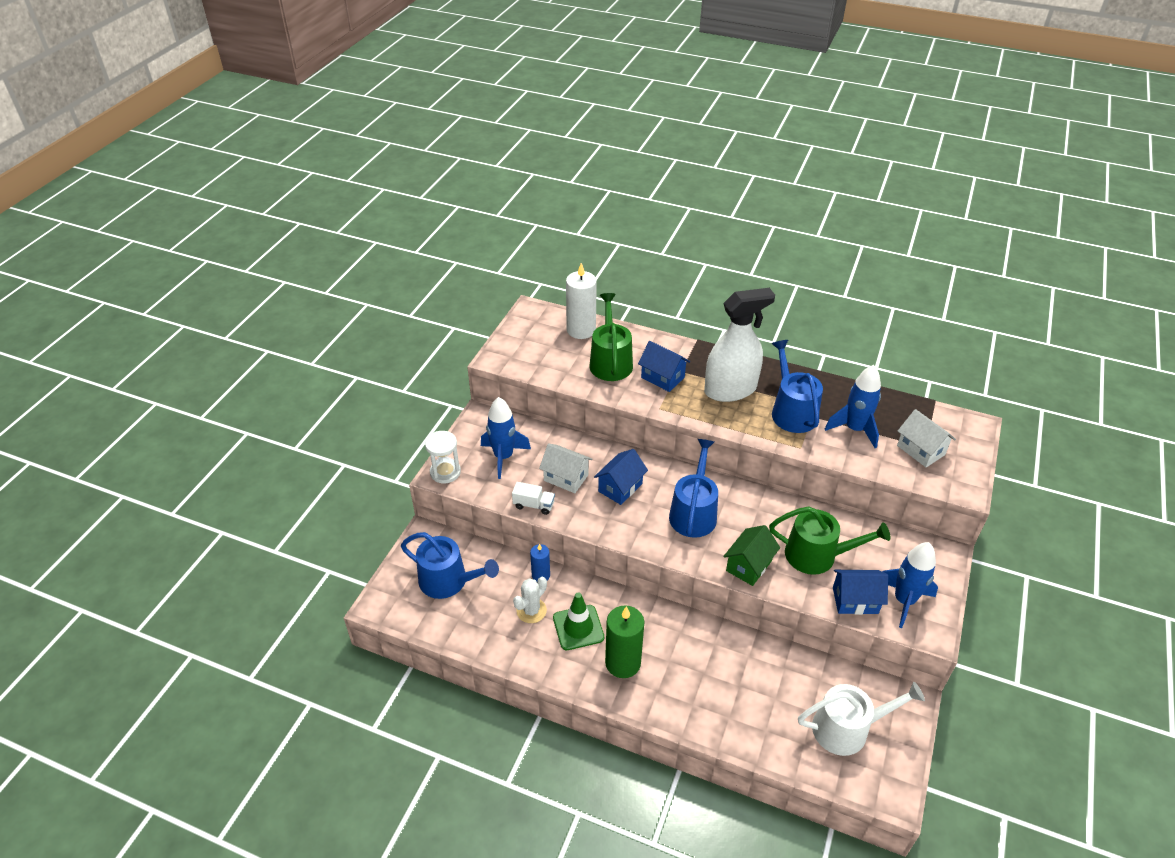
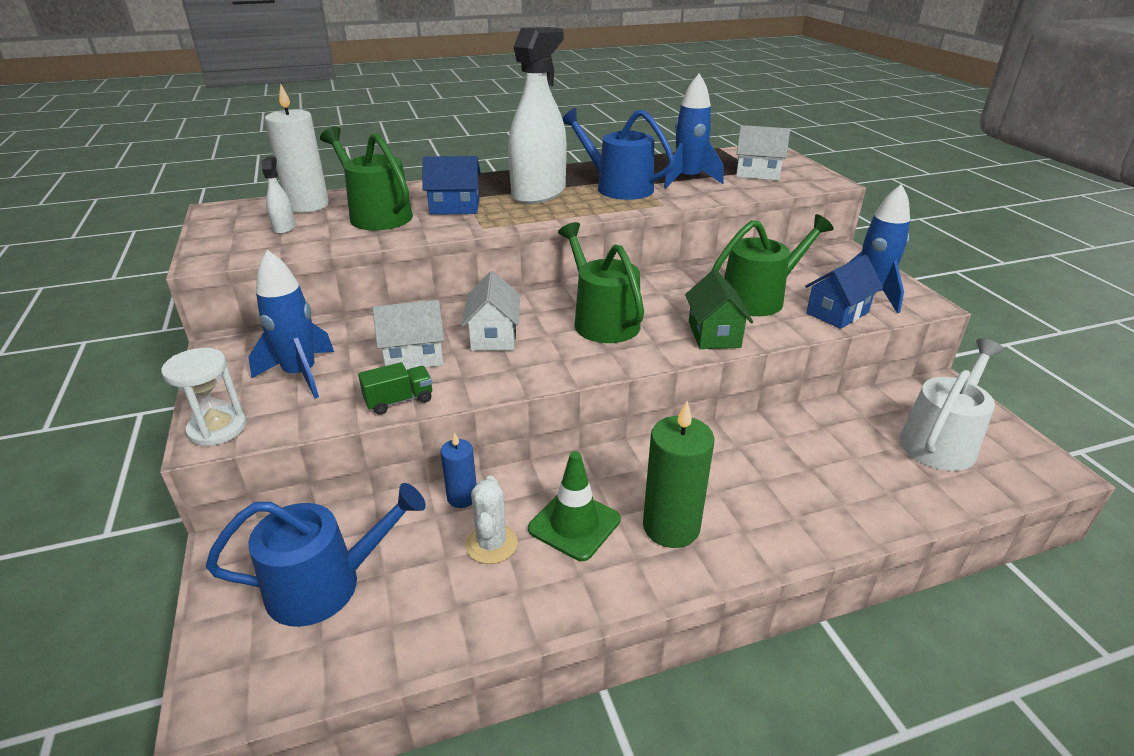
camera: 40 degrees left, 10 degrees down
white truck [512,482,555,515] -> green truck [358,362,432,415]
blue house [594,449,648,505] -> white house [462,271,520,351]
blue watering can [669,439,718,538] -> green watering can [558,222,644,343]
none -> white spray bottle [262,156,295,234]

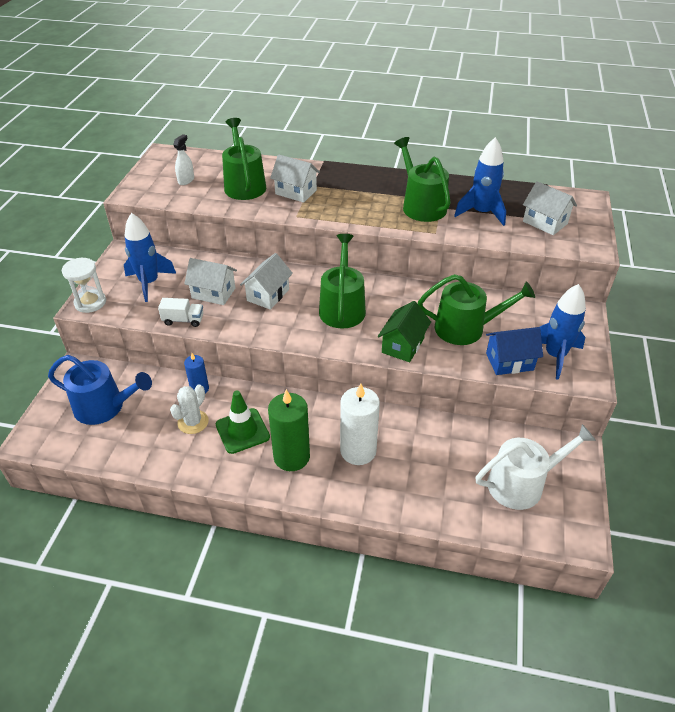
camera: 30 degrees right, 10 degrees up
white candle [265,84,329,213] -> white candle moved to [340,384,380,465]
green truck [358,362,432,415] -> white truck [158,298,203,327]
blue house [423,156,481,215] -> white house [270,154,320,203]
white spray bottle [508,27,567,204] -> none
blue watering can [562,108,675,200] -> green watering can [394,137,451,222]

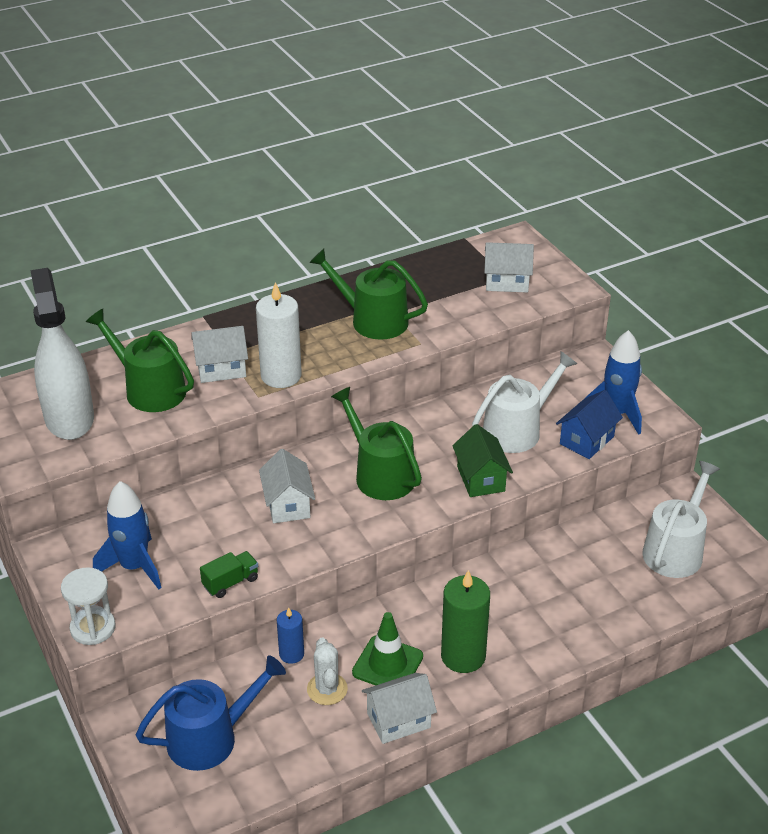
camera: 40 degrees left, 5 degrees down
white truck [158,298,203,327] -> green truck [200,551,258,598]
white spray bottle [173,134,194,185] -> white spray bottle [30,268,94,440], size x2.43
white house [184,258,237,305] -> white house moved to [362,673,437,744]
white candle [340,384,380,465] -> white candle moved to [256,282,302,388]
green watering can [418,274,535,345] -> white watering can [472,351,577,453]
blue rocket [454,137,506,226] -> none

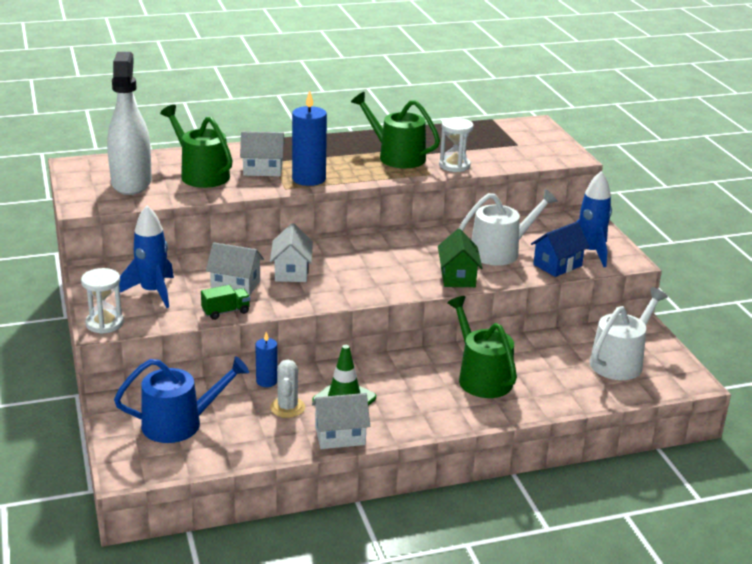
camera: 10 degrees right, 10 degrees down
white candle [256,282,302,388] -> blue candle [292,90,327,186]
green watering can [331,387,422,500] -> green watering can moved to [447,296,517,398]
green candle [441,570,490,673] -> none
white house [484,242,534,293] -> white house moved to [206,242,264,296]
none -> white hourglass [439,118,474,172]

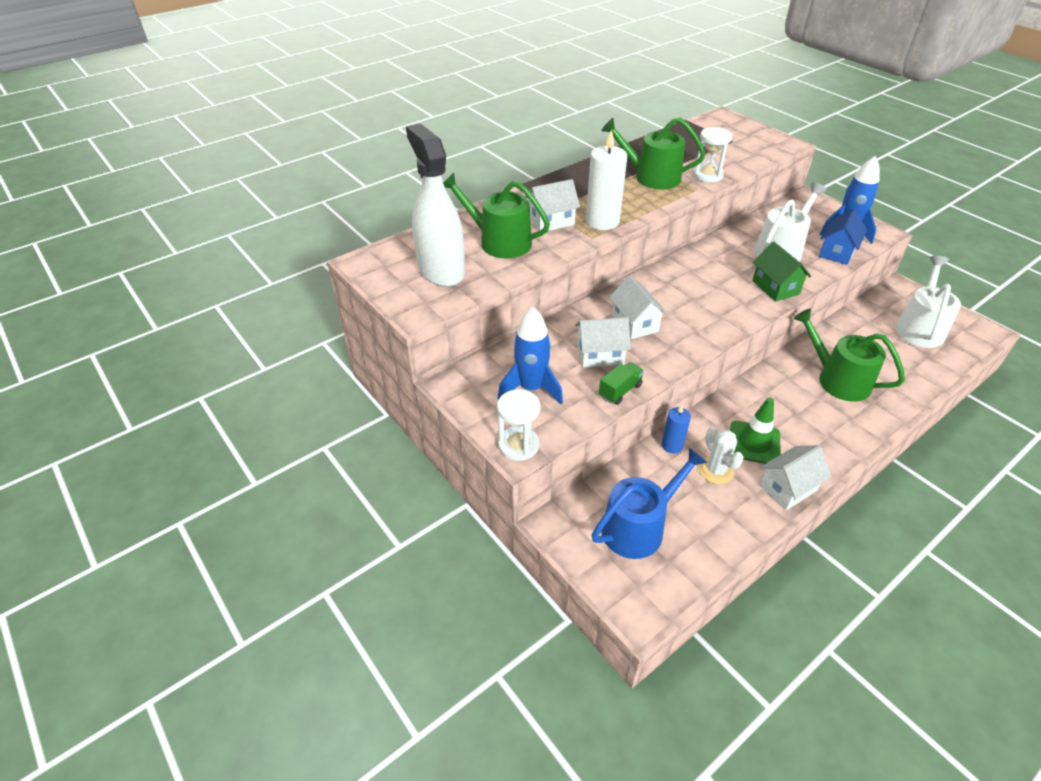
camera: 20 degrees left, 15 degrees up
blue candle [292,90,327,186] -> white candle [586,129,627,230]

